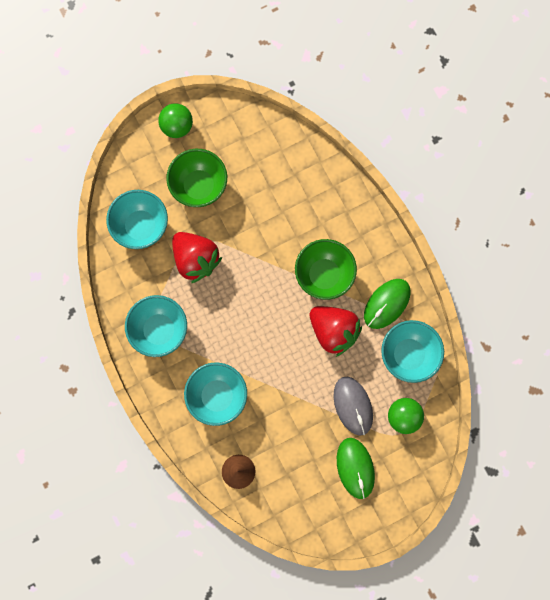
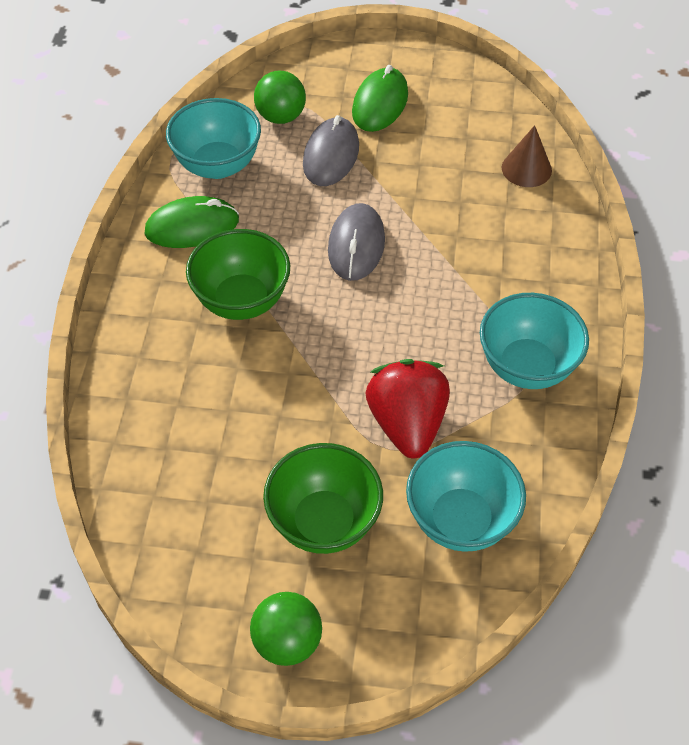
camera: 145 degrees left, 25 degrees down
turquoise bowl [184,362,247,426] -> none
red strawberry [310,306,362,357] -> none
none -> grey mouse [328,203,385,281]

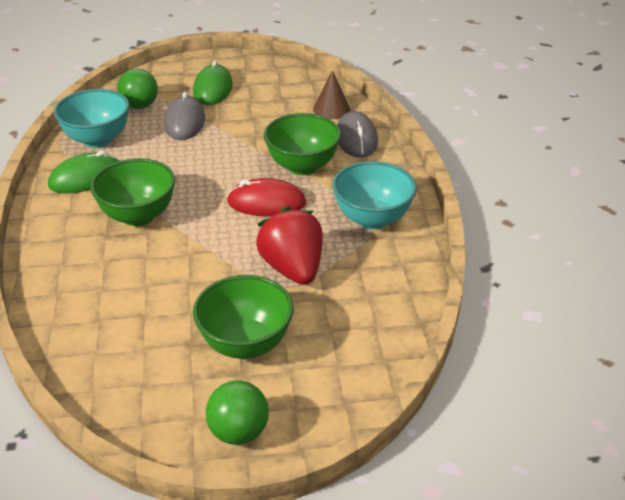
camera: 15 degrees left, 15 degrees down
grey mouse [328,203,385,281] -> grey mouse moved to [337,111,378,158]
turquoise bowl [406,441,526,552] -> none
none -> red mouse [227,178,306,217]
none -> green bowl [263,113,341,175]

